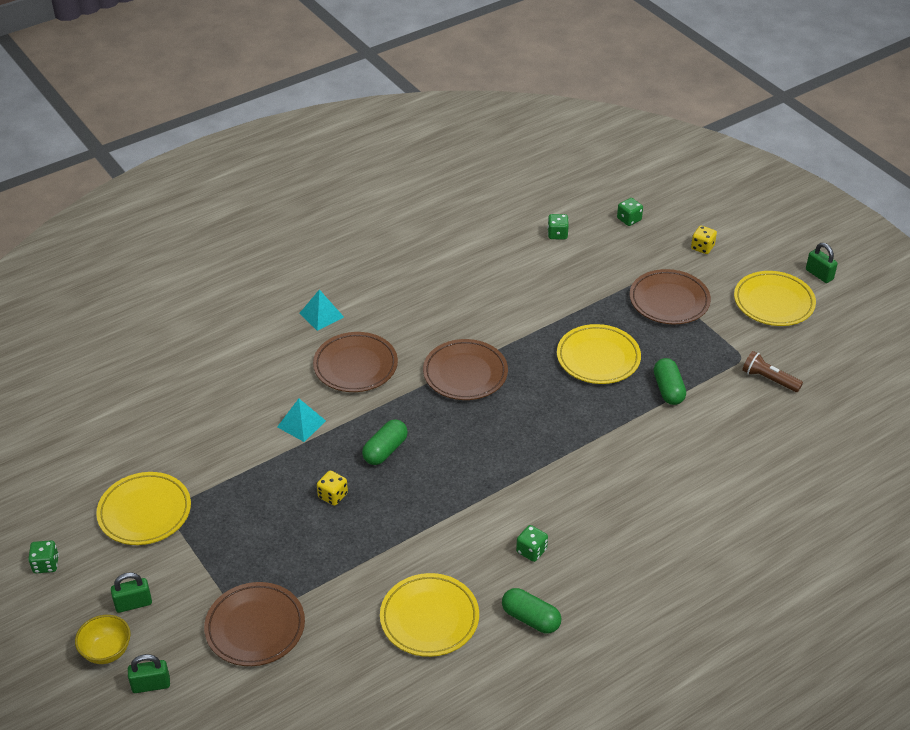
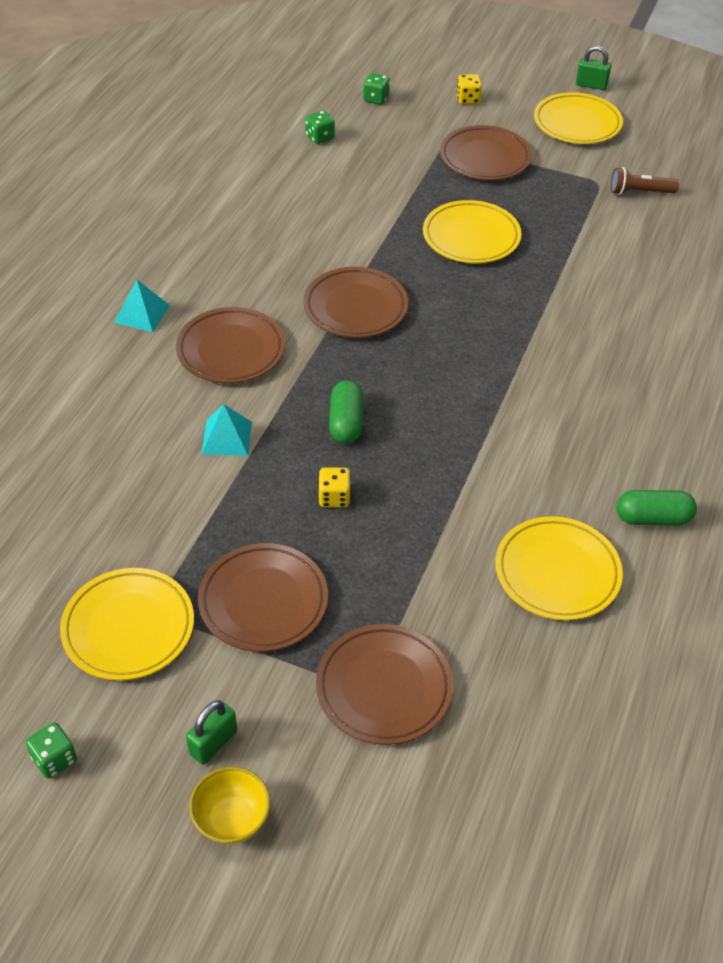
camera: 35 degrees left, 5 degrees up
green padlock [128,654,170,693] -> none
green dice [516,525,548,562] -> none
green capsule [654,358,686,405] -> none
none -> brown plate [198,543,328,652]

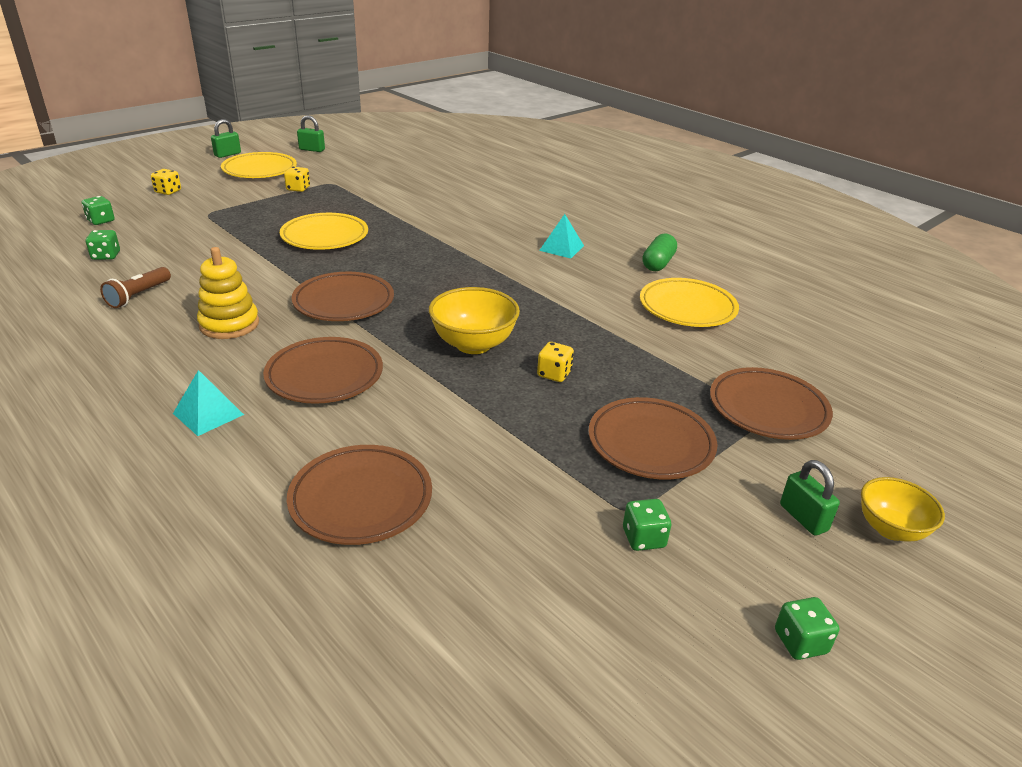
camera: 65 degrees left, 15 degrees down
yellow plate [60,568,194,681] -> green dice [623,499,671,551]
turquoise pyramid [201,404,252,456] -> turquoise pyramid moved to [539,214,584,259]
green capsule [329,380,363,444] -> yellow bowl [429,287,520,354]
brown plate [440,125,532,180] -> brown plate moved to [287,445,432,545]
brown flashlight [611,167,679,195] -> brown flashlight moved to [100,267,171,308]
none -> yellow stacking toy [197,247,259,339]
none -> yellow dice [284,167,310,192]
none -> green padlock [297,115,325,152]

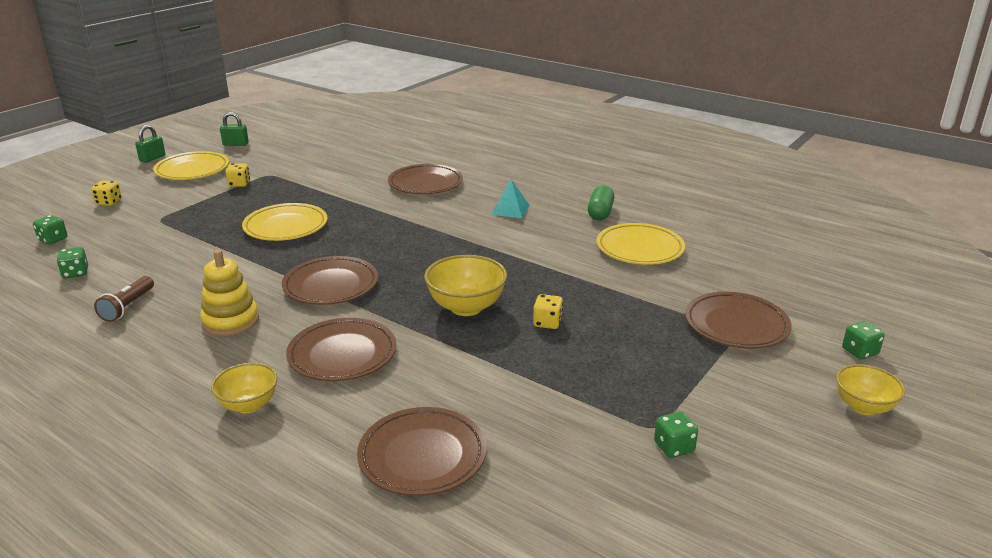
camera: 10 degrees left, 5 degrees down
turquoise pyramid [173,370,244,436] -> yellow bowl [211,363,277,413]
brown plate [589,397,717,479] -> brown plate moved to [388,164,463,194]
green dice [775,597,839,660] -> green dice moved to [842,321,885,359]
green padlock [780,460,840,536] -> none

